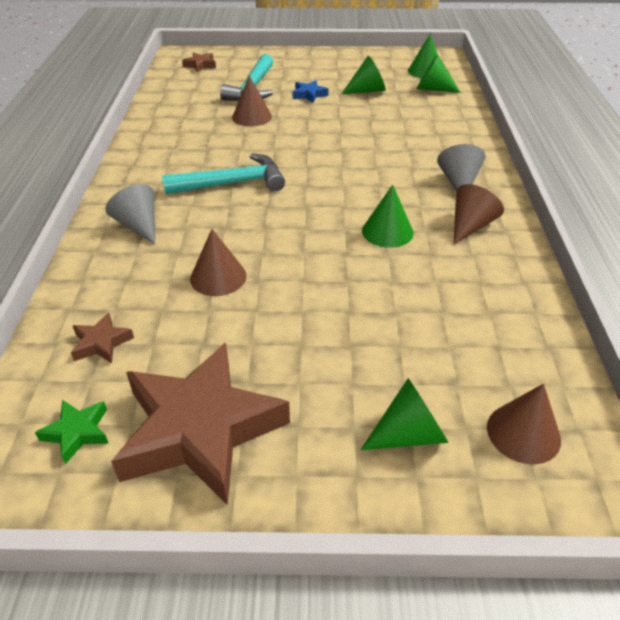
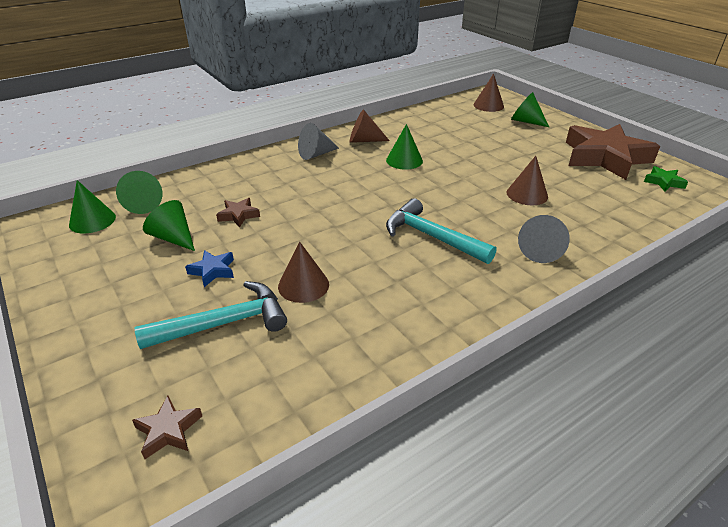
camera: 125 degrees left, 5 degrees down
brown star [71,313,134,364] -> brown star moved to [216,198,260,228]

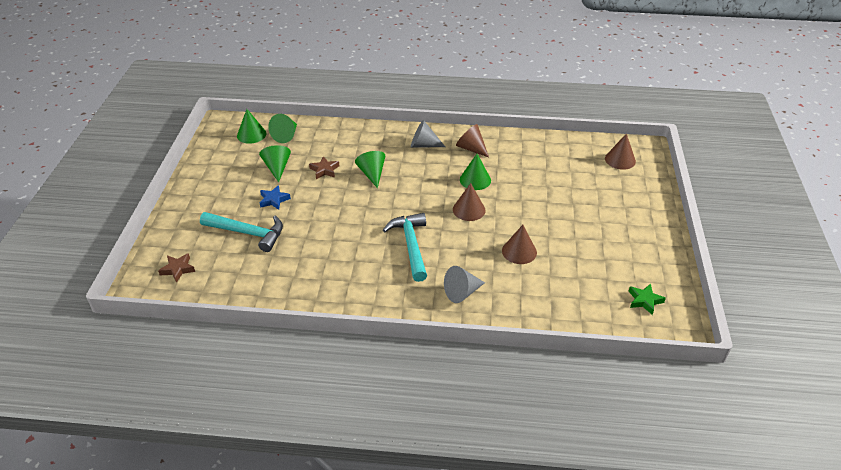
camera: 40 degrees right, 5 degrees up
brown cone [278,242,329,303] -> brown cone moved to [453,183,486,221]
green cone [511,92,549,127] -> green cone moved to [355,151,385,188]
brown star [566,124,660,180] -> none

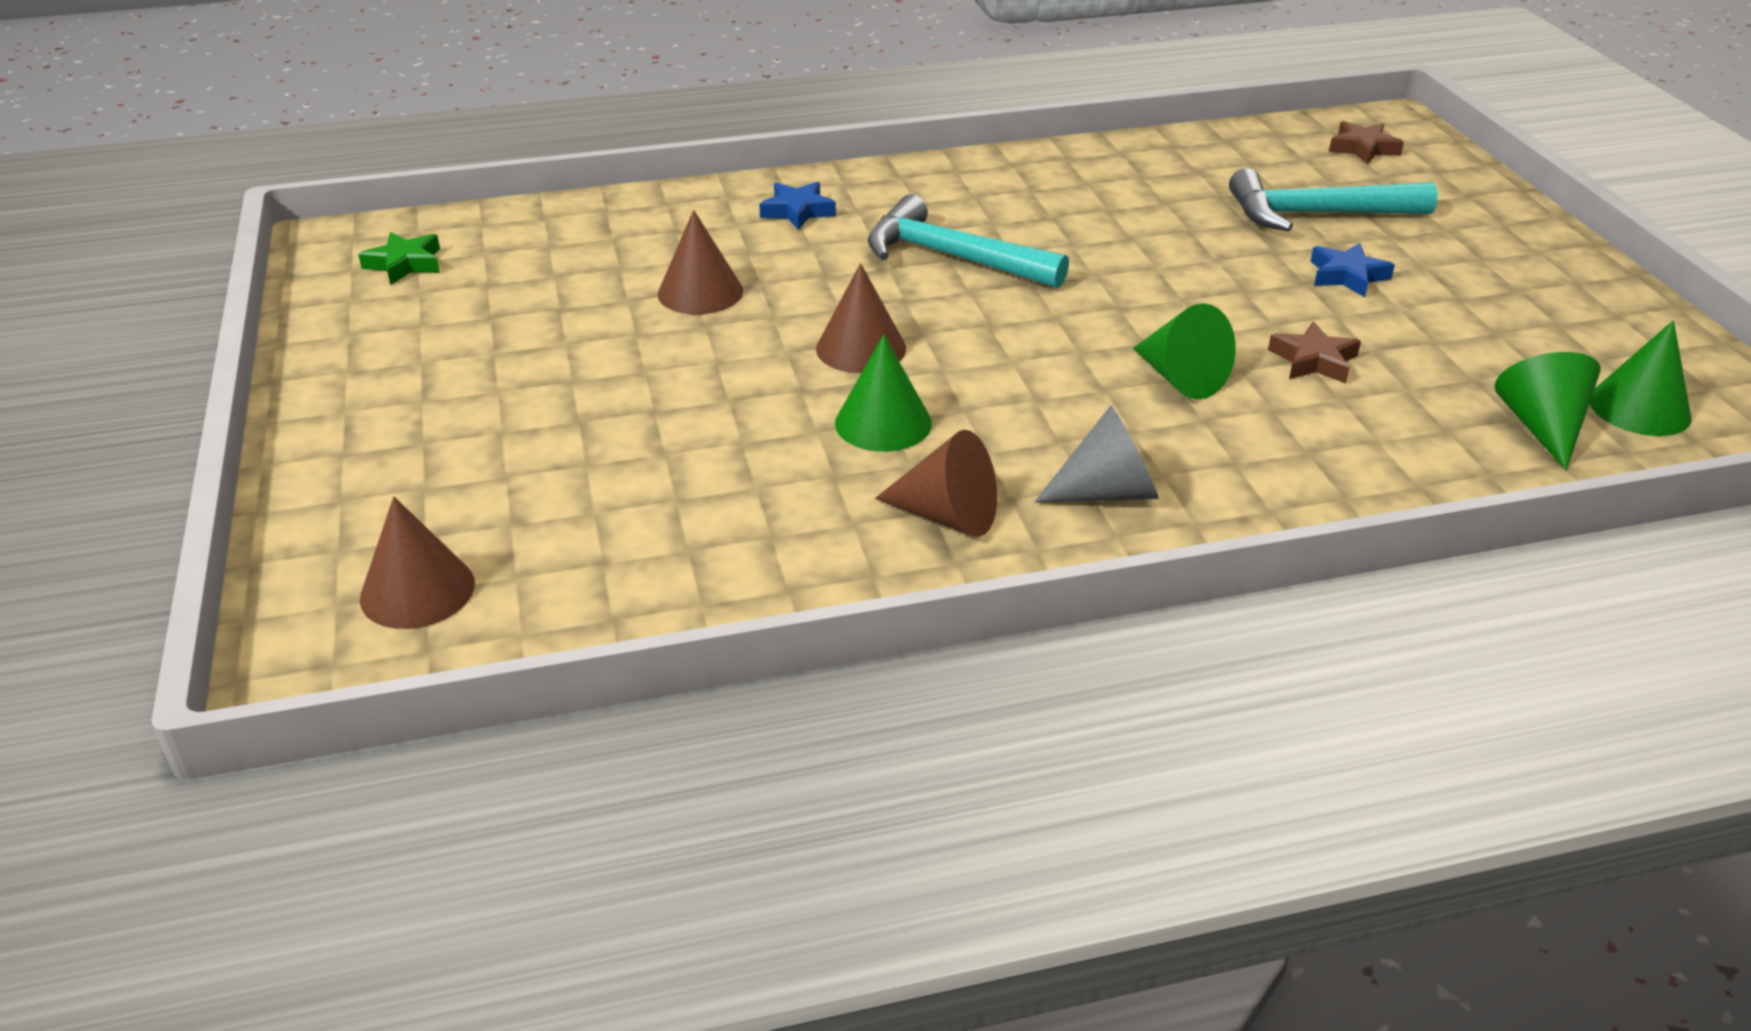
camera: 160 degrees right, 5 degrees down
green cone [259,145,291,183] -> none
turquoise hammer [383,213,427,282] -> turquoise hammer turned 150 degrees clockwise [868,194,1069,288]
grey cone [444,266,485,303] -> blue star [759,182,836,230]

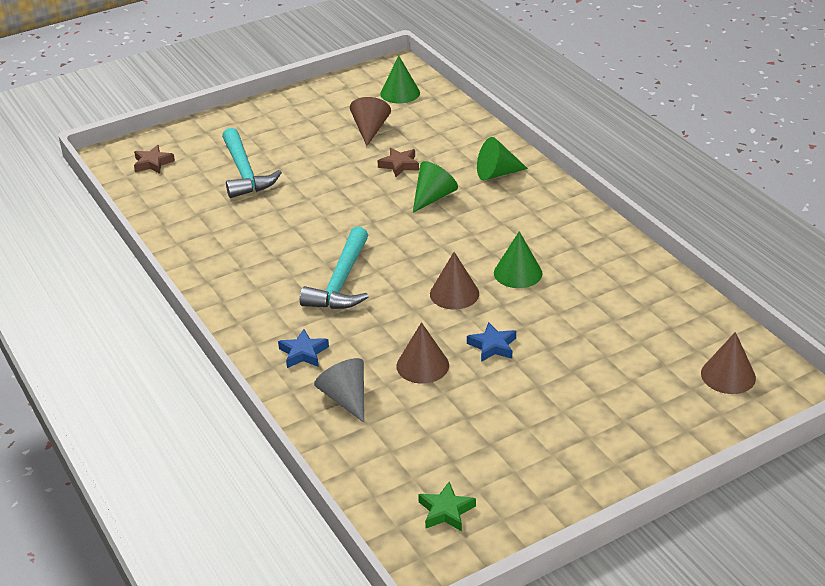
camera: 105 degrees left, 0 degrees up
brown cone [875,430,997,537] -> brown cone moved to [350,97,391,146]
grey cone [1034,406,1159,503] -> grey cone moved to [314,358,364,423]
blue star [1310,243,1395,297] -> blue star moved to [467,322,516,362]
green cone [1494,352,1601,470] -> green cone moved to [477,137,528,181]

